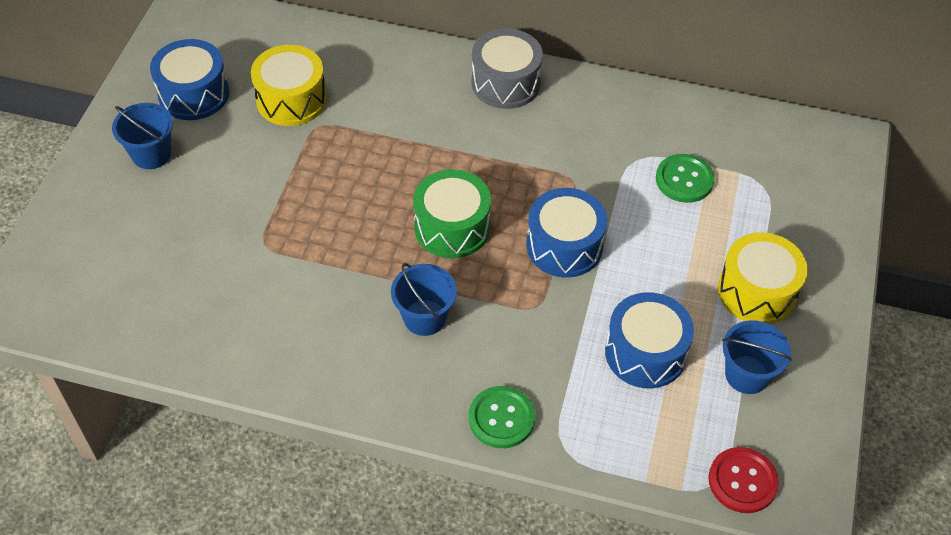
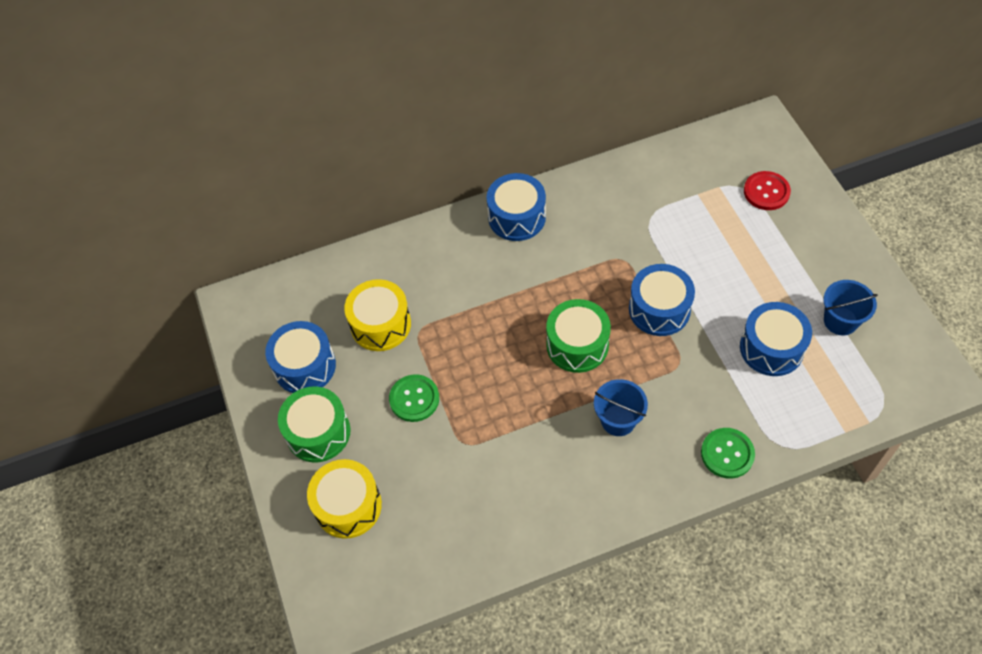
camera: 30 degrees left, 5 degrees up
blue bucket [112,103,173,169] -> green drum [278,387,350,462]
grey drum [471,29,543,109] -> blue drum [487,173,546,241]
green button [656,154,715,203] -> green button moved to [389,374,439,422]
red button [708,447,779,513] -> red button moved to [744,171,791,210]
yellow drum [718,233,808,324] -> yellow drum moved to [307,459,382,539]

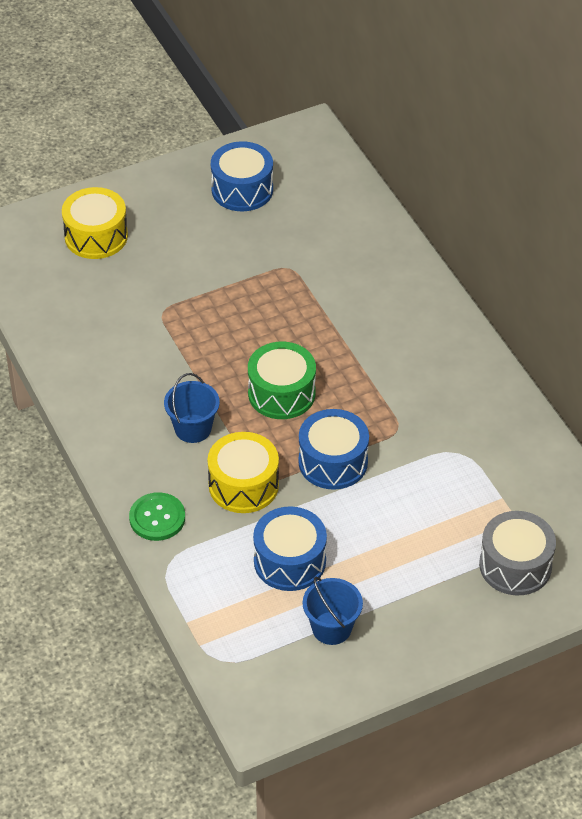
camera: 80 degrees right, 10 degrees down
green drum [278,387,350,462] -> none
yellow drum [344,279,411,351] -> yellow drum moved to [208,432,279,513]
green button [389,374,439,422] -> none
blue drum [487,173,546,241] -> none
red button [744,171,791,210] -> grey drum [479,511,556,595]

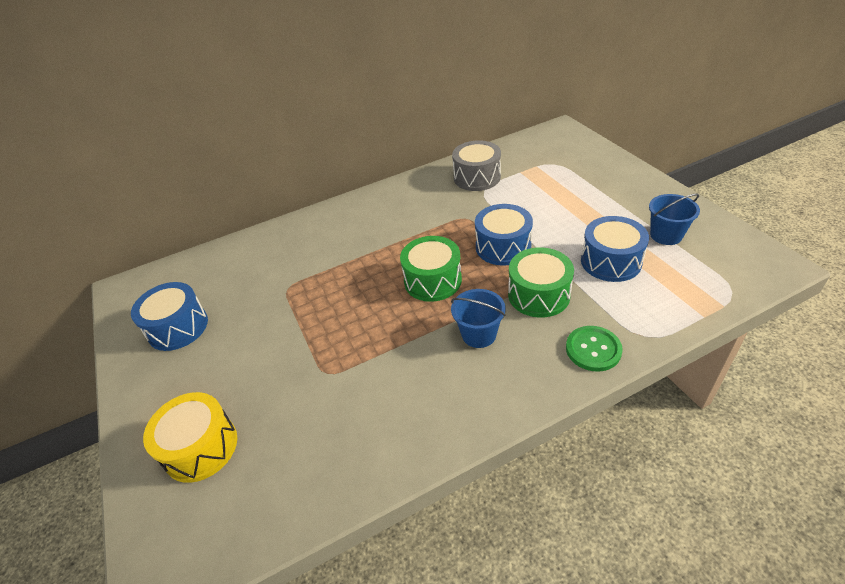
camera: 85 degrees left, 5 degrees down
yellow drum [208,432,279,513] -> green drum [508,247,574,318]
grey drum [479,511,556,595] -> grey drum moved to [452,140,501,191]

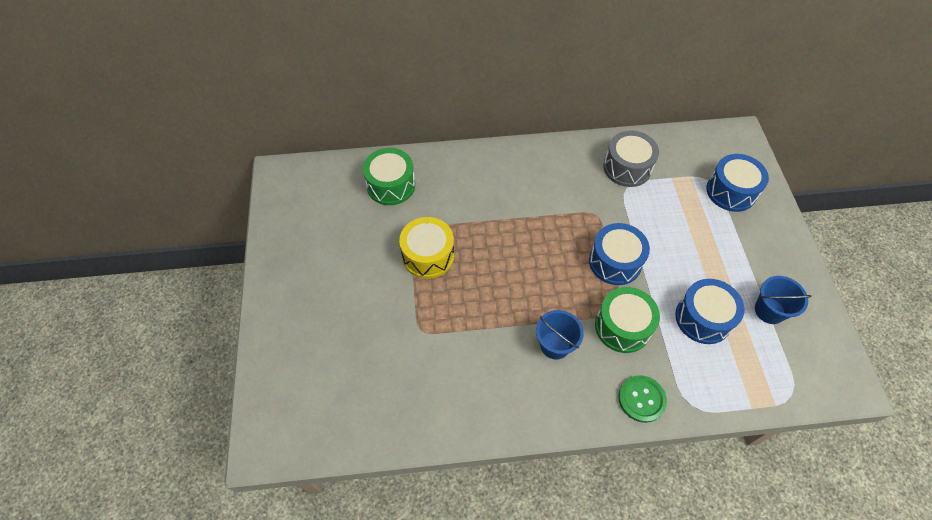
camera: 15 degrees right, 15 degrees up
blue drum [131,282,208,351] -> blue drum moved to [706,154,769,212]
yellow drum [143,392,237,483] -> yellow drum moved to [399,217,454,279]
green drum [400,236,462,302] -> green drum moved to [363,148,415,205]

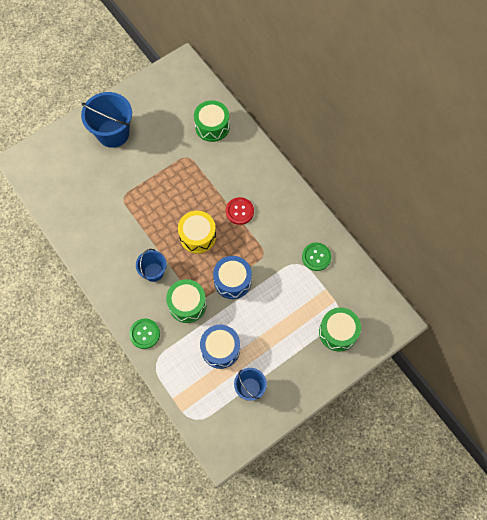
camera: 60 degrees right, 10 degrees up
yellow drum [399,217,454,279] -> yellow drum moved to [178,211,216,254]
grey drum [603,130,659,187] -> green button [302,243,331,271]
blue drum [706,154,769,212] -> green drum [319,307,361,351]
none -> blue bucket [81,92,132,148]
none -> red button [226,197,254,225]

